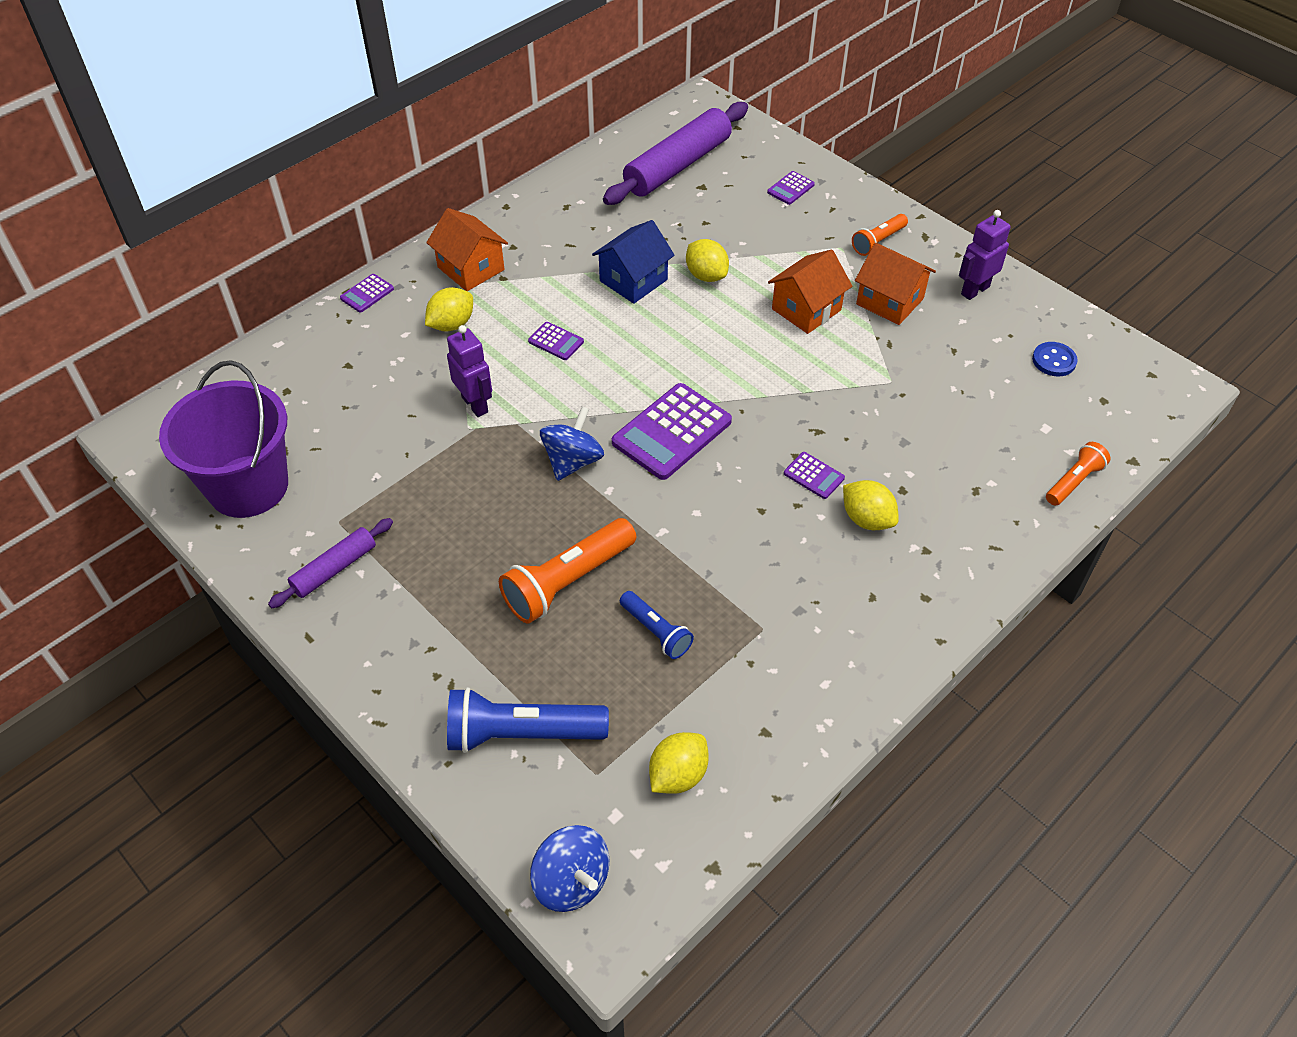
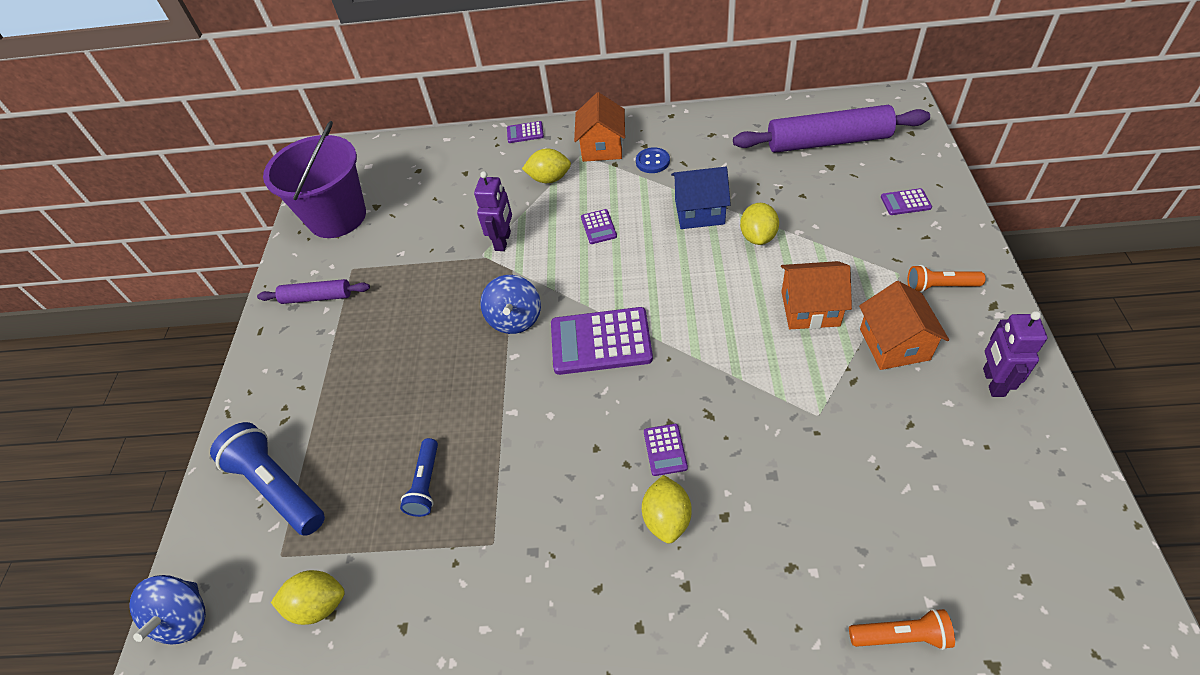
camera: 50 degrees right, 0 degrees up
orange flashlight [499,518,636,624] -> none
blue spinning top [540,406,604,481] -> blue spinning top turned 105 degrees clockwise [480,275,541,334]
purple robot [959,210,1011,300] -> purple robot turned 90 degrees counterclockwise [983,311,1047,397]
blue button [1032,342,1078,377] -> blue button moved to [636,147,670,173]

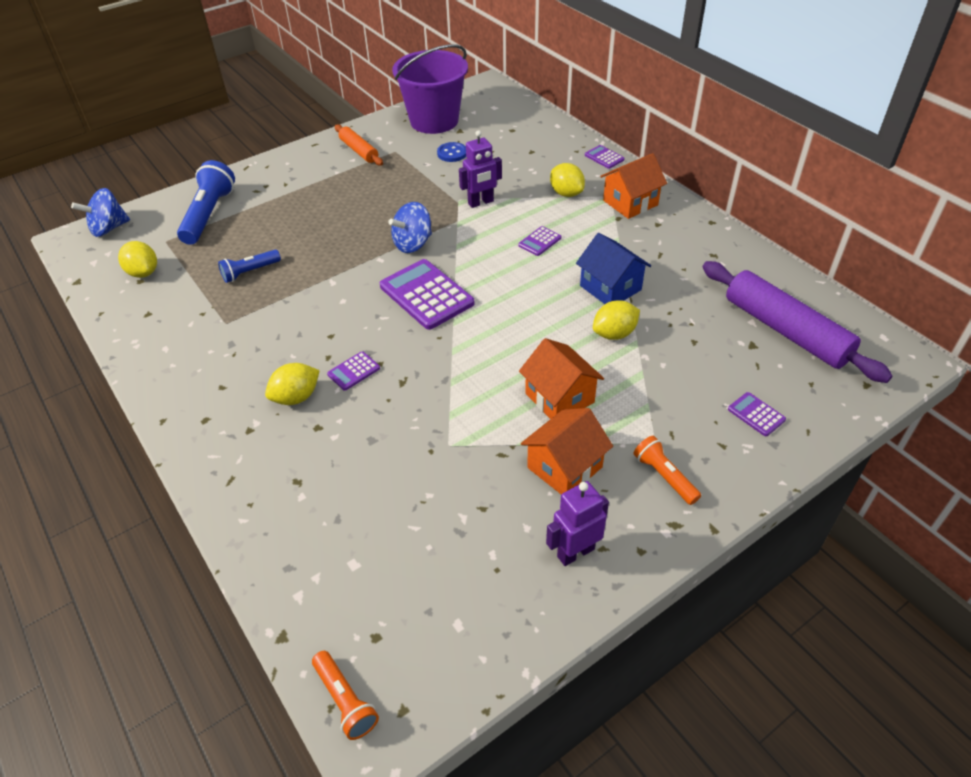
camera: 50 degrees right, 5 degrees down
purple rolling pin [257,279,370,304] -> orange rolling pin [335,124,383,166]
blue button [636,147,670,173] -> blue button moved to [437,142,466,162]
orange flashlight [849,608,955,650] -> orange flashlight moved to [312,651,379,740]

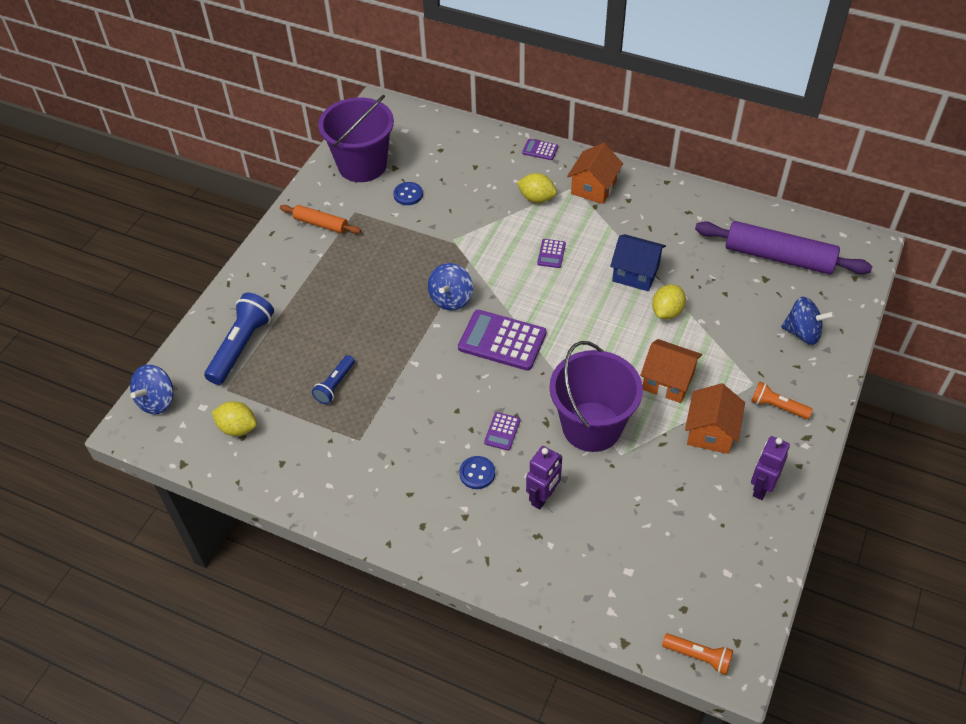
camera: 30 degrees left, 5 degrees up
blue flashlight [177,160,235,245] -> blue flashlight turned 45 degrees clockwise [204,293,274,385]
yellow lemon [265,363,320,405] -> blue button [459,456,495,489]
purple robot [459,130,502,208] -> purple robot moved to [526,446,562,510]
purple calculator [728,392,786,436] -> blue spinning top [781,297,835,345]
none -> purple bucket [549,341,643,452]

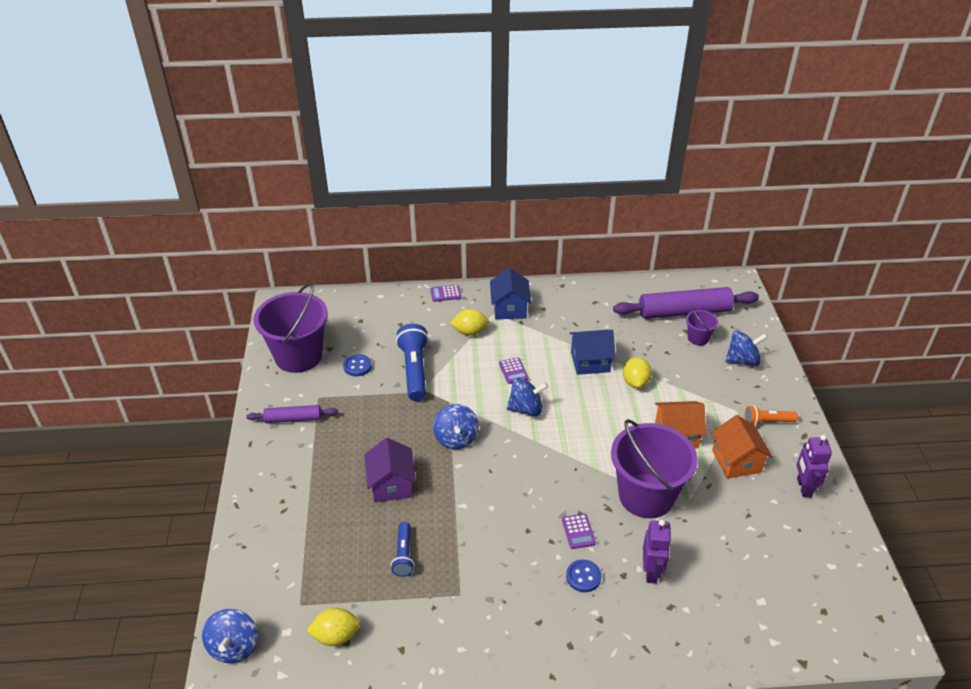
camera: 30 degrees left, 10 degrees down
blue flashlight [204,293,274,385] -> blue flashlight moved to [396,324,429,401]
orange rolling pin [280,205,361,234] -> purple rolling pin [246,405,338,423]
purple calculator [458,310,546,371] -> none
orange house [567,143,623,204] -> blue house [490,268,531,319]
orange flashlight [662,633,733,675] -> none
none -> purple house [364,438,416,502]
none -> blue spinning top [507,377,548,417]
none -> purple bucket [686,308,718,345]

